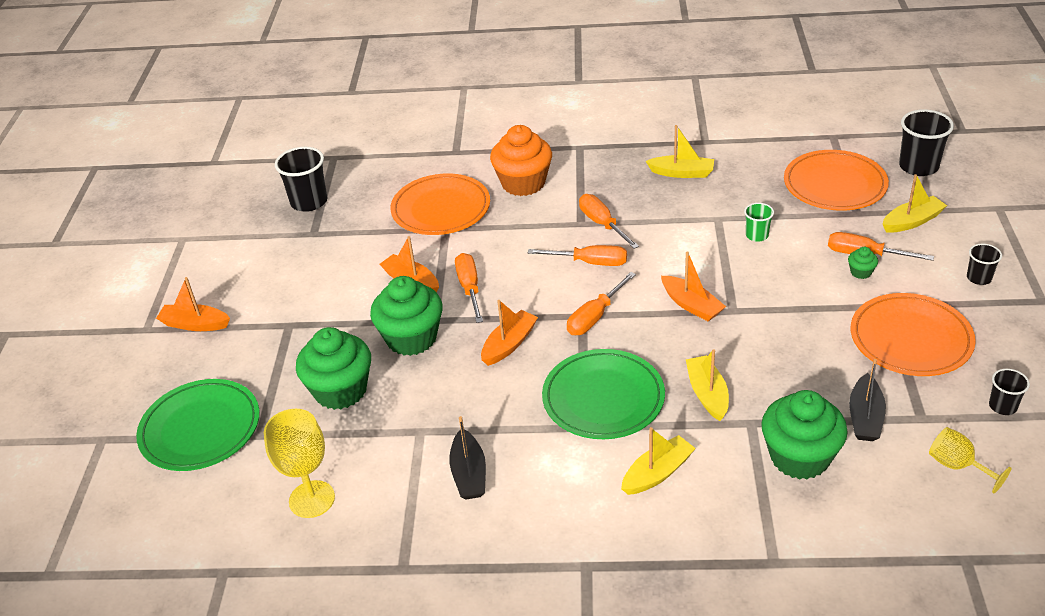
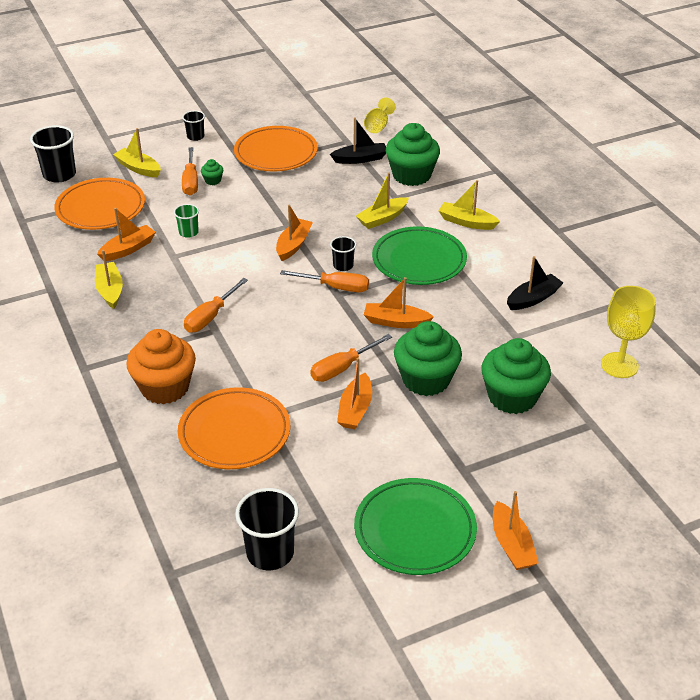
camera: 120 degrees left, 0 degrees up
green plate [136,379,260,471] -> green plate moved to [354,478,477,575]
orange screwdriver [528,245,627,266] -> none
black cup [989,369,1030,415] -> black cup moved to [330,236,356,271]
none -> orange boat [97,208,156,261]

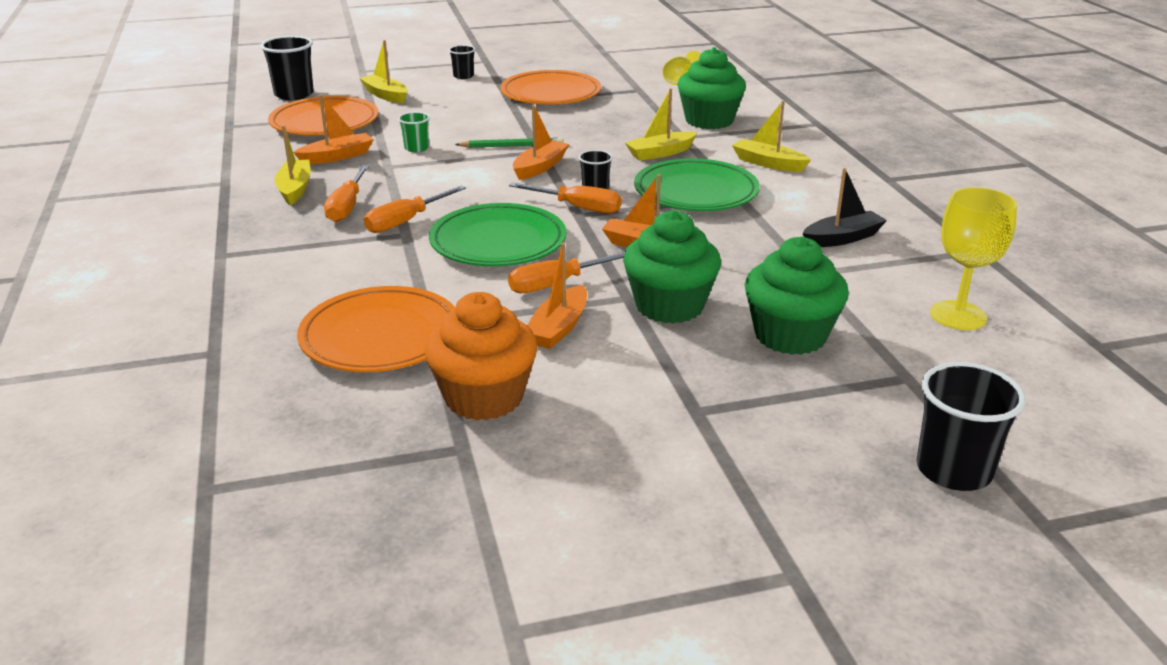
camera: 10 degrees right, 10 degrees down
orange cupcake [126,329,196,404] -> orange cupcake moved to [424,292,537,421]
orange screwdriver [182,147,198,196] -> orange screwdriver moved to [324,165,369,222]
green cupcake [201,159,223,185] -> none
black cup [235,488,299,570] -> black cup moved to [917,362,1026,491]
black boat [330,118,386,164] -> none
green plate [354,478,477,575] -> green plate moved to [429,203,566,266]
orange boat [493,491,539,570] -> none
none -> green pencil [455,138,564,148]

